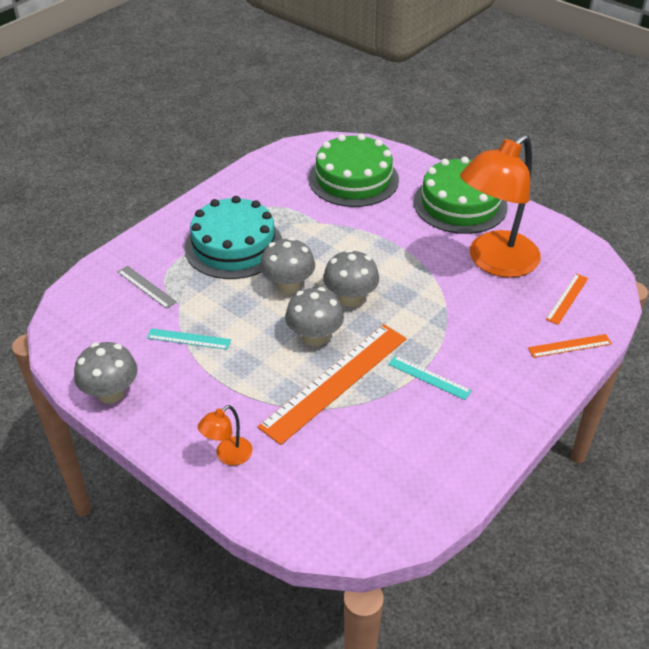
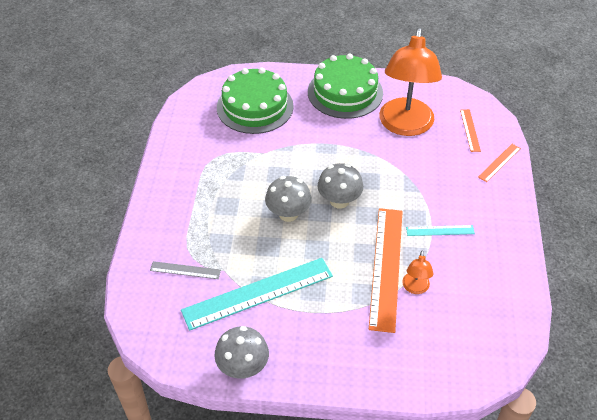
camera: 35 degrees left, 5 degrees up
turquoise ruler [147,328,231,350] -> turquoise ruler [181,258,333,331], size x2.15
turquoise cake [184,196,282,279] -> none
orange lamp [198,405,252,466] -> orange lamp moved to [402,250,434,294]
grey mushroom [285,287,344,346] -> none

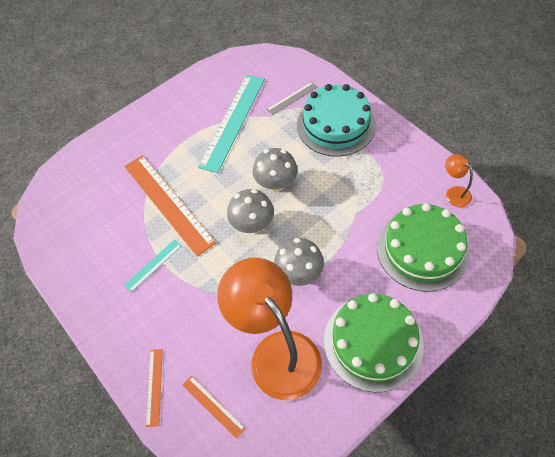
camera: 140 degrees right, 10 degrees up
grey mushroom [214,326,269,378] -> grey mushroom moved to [274,238,324,286]
orange lamp [402,250,434,294] -> orange lamp moved to [445,154,473,207]
none -> turquoise cake [297,84,376,157]

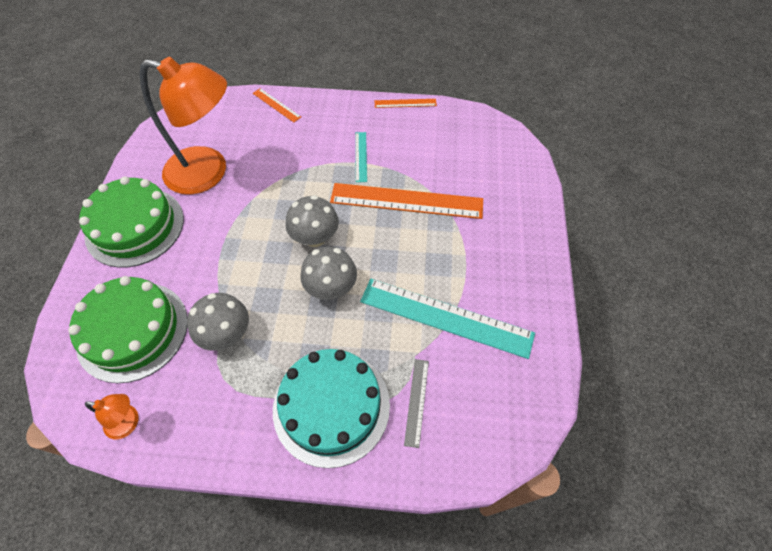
camera: 130 degrees right, 0 degrees up
orange ruler [182,376,246,439] -> orange ruler moved to [375,99,437,108]
turquoise ruler [198,75,265,173] -> turquoise ruler turned 45 degrees counterclockwise [360,279,535,359]
grey mushroom [274,238,324,286] -> grey mushroom moved to [187,293,249,351]

